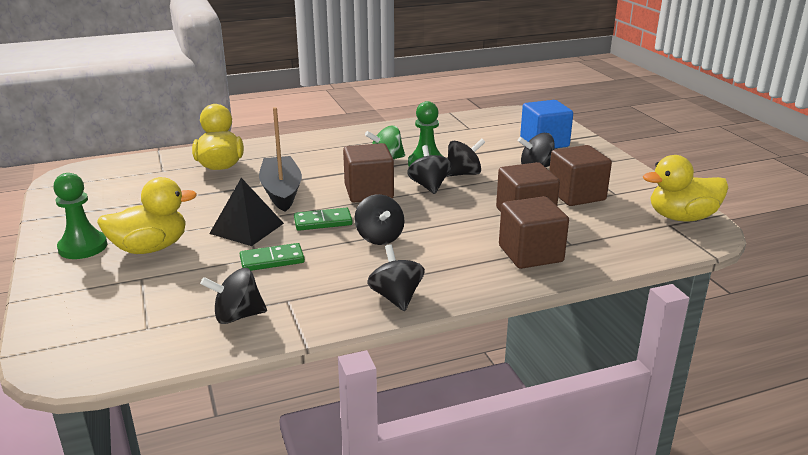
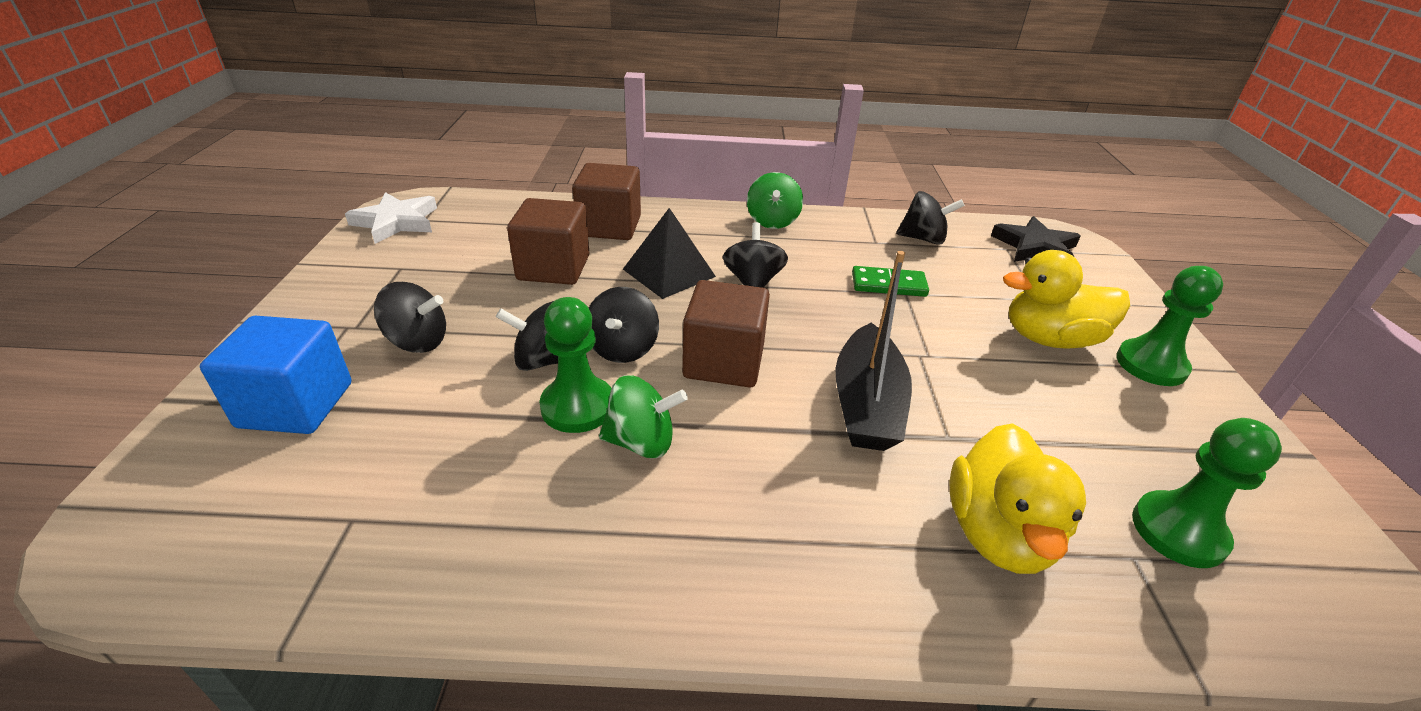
camera: 160 degrees left, 10 degrees up
black pyramid [209,178,284,246] -> black pyramid moved to [623,208,716,299]
green domino [294,208,353,231] -> none
black spinning top [367,244,425,311] -> green spinning top [747,172,803,229]
brown cube [549,145,612,206] -> none
yellow duck [643,155,728,221] -> white star [345,192,437,244]
none -> black star [991,216,1081,262]
none -> green pawn [1132,418,1282,568]

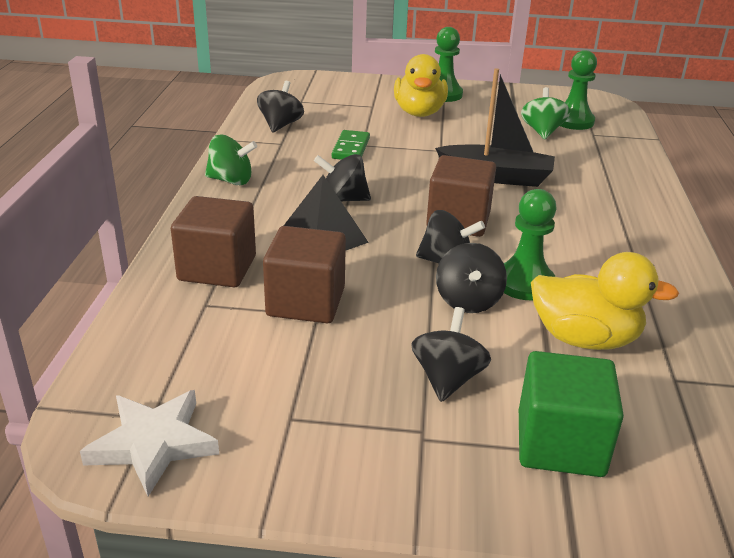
camera: 85 degrees left, 5 degrees down
blue cube [200,316,352,434] -> green cube [519,351,624,477]
green spinning top [599,376,688,459] -> green spinning top moved to [521,87,570,139]
yellow duck [950,423,1086,574] -> yellow duck moved to [531,252,679,350]
black star [991,216,1081,262] -> none

